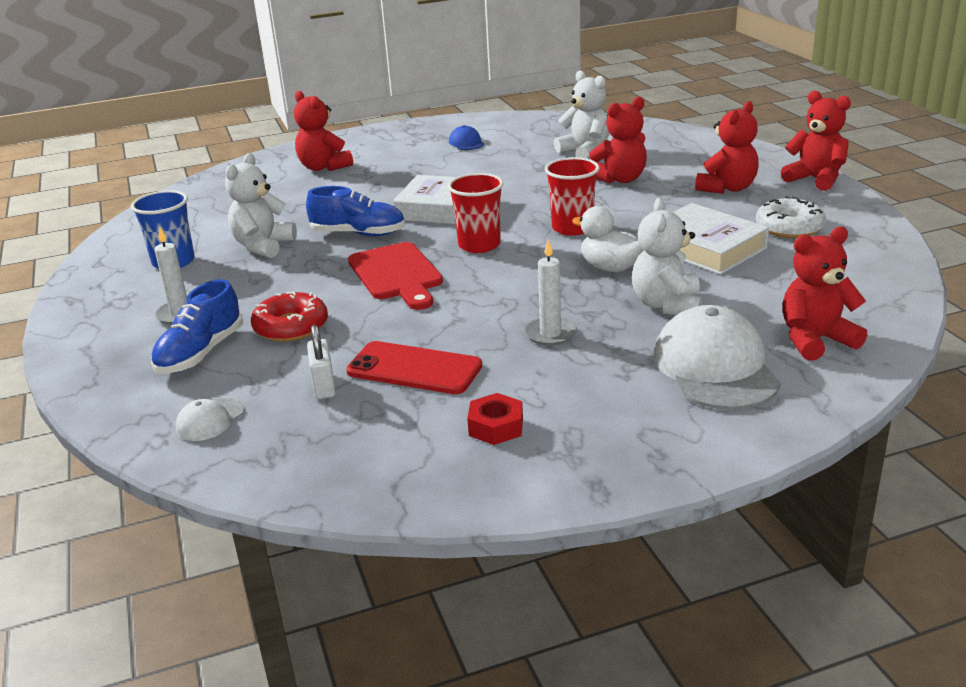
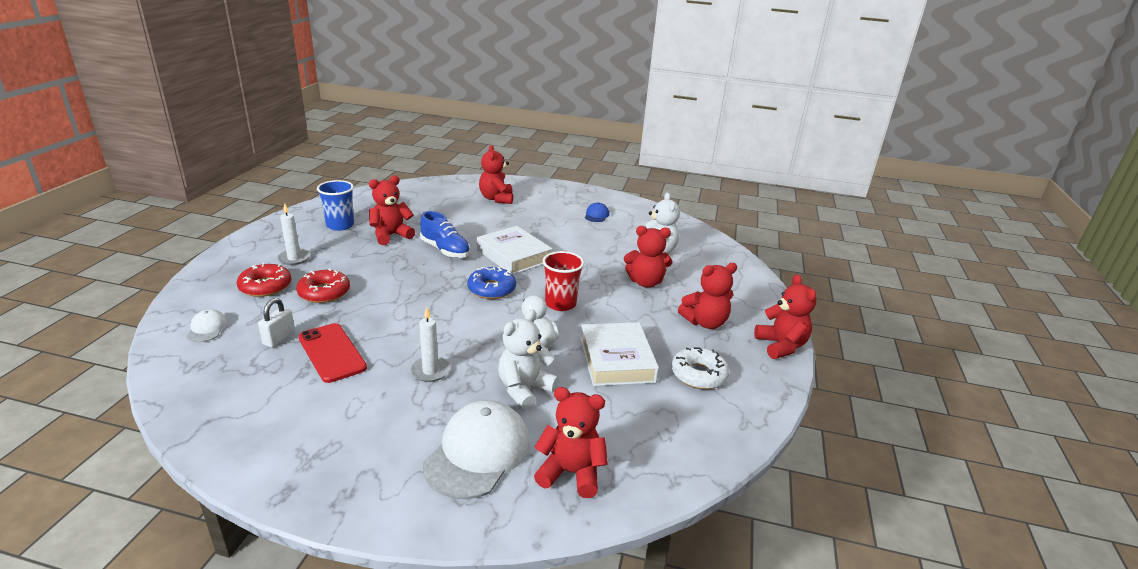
camera: 30 degrees right, 0 degrees up
blue shoe [151,279,243,374] -> red donut [237,262,292,297]
white cap [175,398,244,441] -> white cap turned 105 degrees clockwise [186,309,228,342]
white teddy bear [225,153,297,258] -> red teddy bear [369,176,415,245]
red cutting board [348,242,443,310] -> none
red cup [448,173,504,253] -> blue donut [467,267,516,299]
red nut [467,393,523,445] -> none

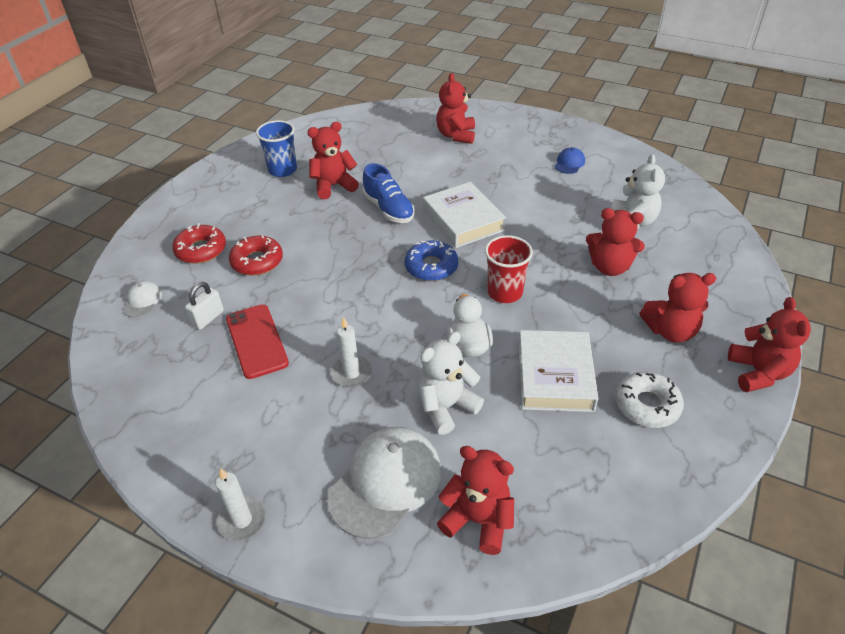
camera: 15 degrees right, 15 degrees up
white candle [277,203,310,265] -> white candle moved to [216,468,266,541]

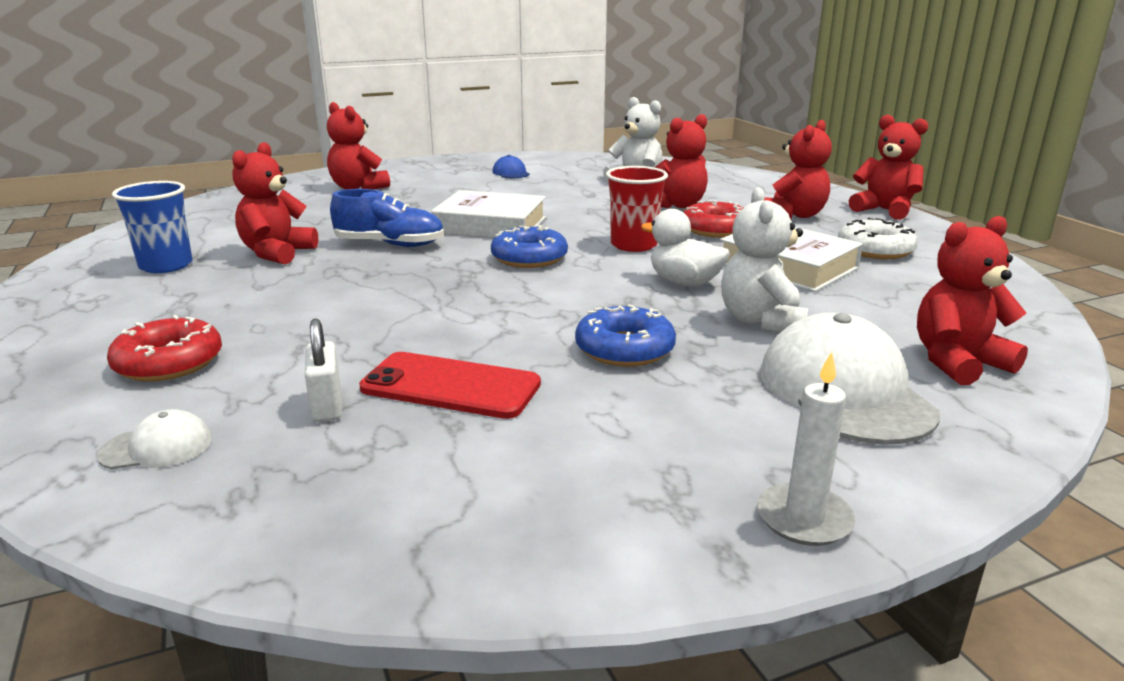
camera: 50 degrees left, 20 degrees down
white cap [123,281,162,318] -> white cap turned 120 degrees clockwise [97,409,211,469]
red donut [229,235,283,276] -> red donut moved to [683,200,744,238]
white candle [331,317,372,387] -> blue donut [575,304,676,367]

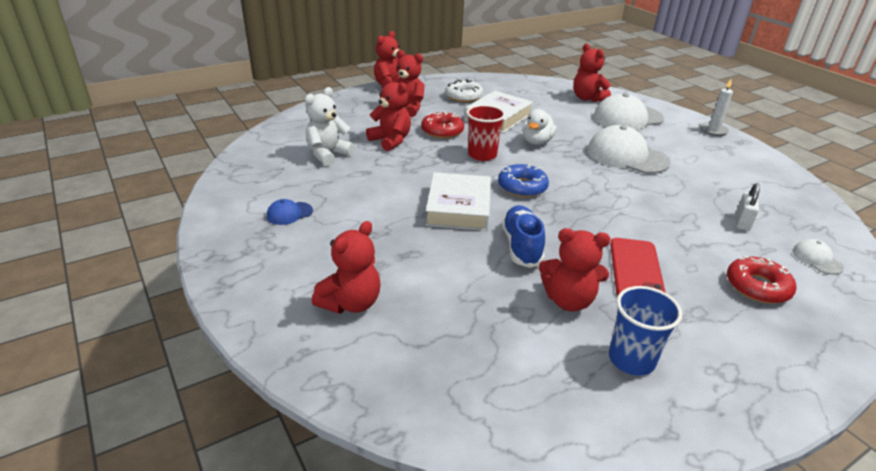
camera: 100 degrees left, 10 degrees up
white padlock [305,318,342,422] -> white padlock turned 45 degrees counterclockwise [736,183,760,231]
red phone [359,352,541,419] -> red phone moved to [610,238,666,296]
blue donut [575,304,676,367] -> white cap [587,125,670,174]
white teddy bear [721,187,808,332] -> none

